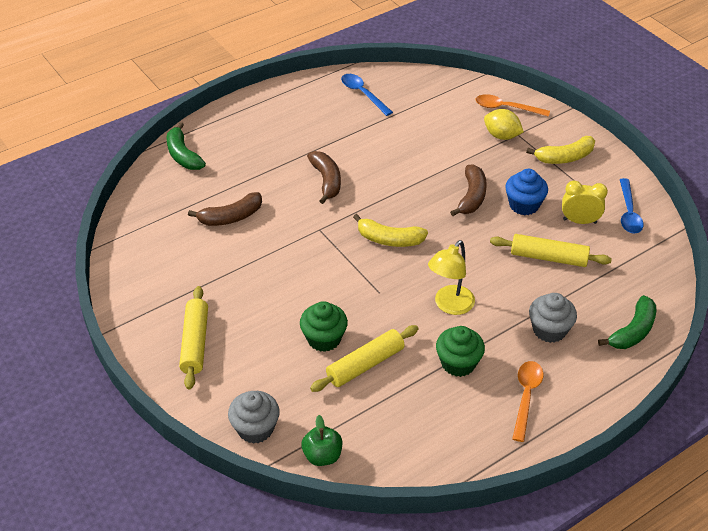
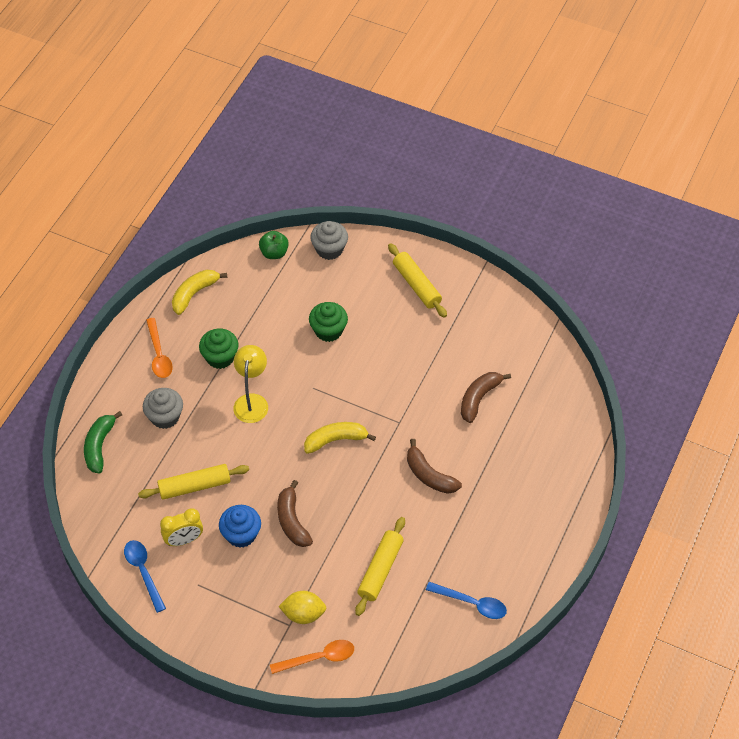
camera: 150 degrees right, 10 degrees up
green banana [167,122,206,170] -> none
yellow rolling pin [310,325,419,392] -> yellow rolling pin moved to [355,517,405,616]
yellow banana [526,136,595,164] -> yellow banana moved to [172,270,227,315]

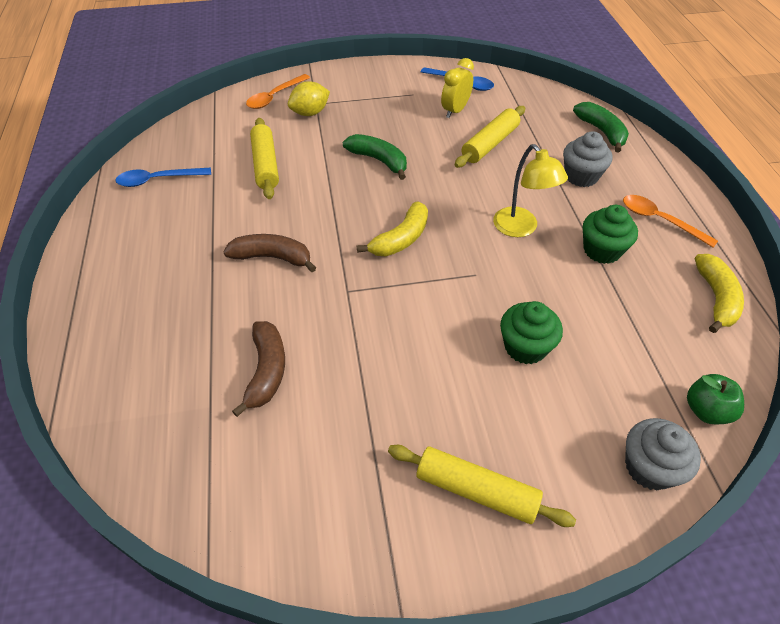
camera: 145 degrees right, 5 degrees down
blue cupcake [219,505,261,548] -> none
brown banana [277,480,313,547] -> green banana [343,134,407,180]

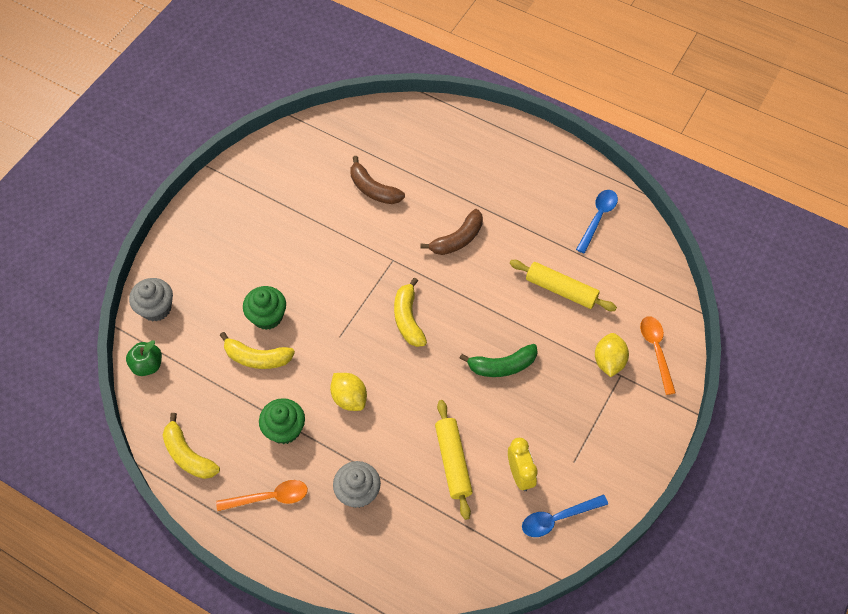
camera: 130 degrees right, 10 degrees up
yellow rolling pin [388,445,576,527] -> none
yellow lamp [493,144,568,237] -> yellow lemon [330,373,367,411]
green banana [573,102,629,153] -> none
none -> yellow banana [220,332,295,369]

